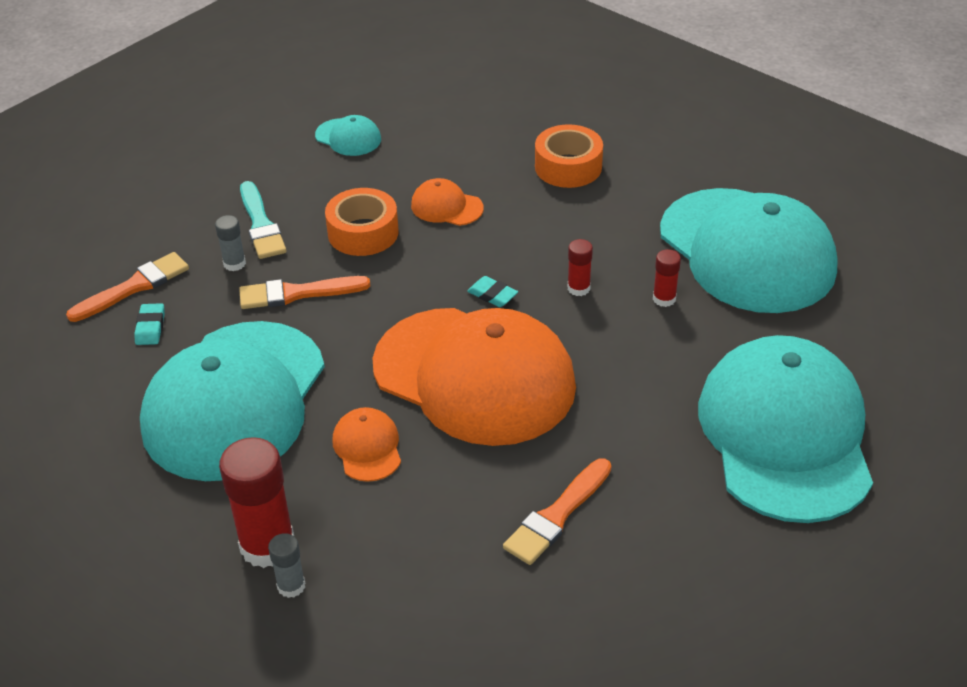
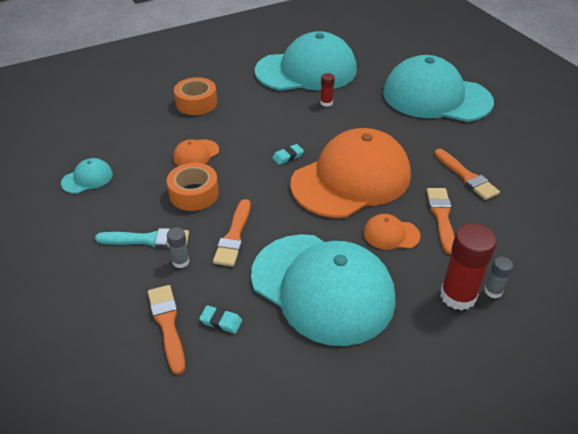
camera: 70 degrees left, 0 degrees up
red glue stick [568,239,593,296] -> none
none -> orange brush [426,188,455,254]

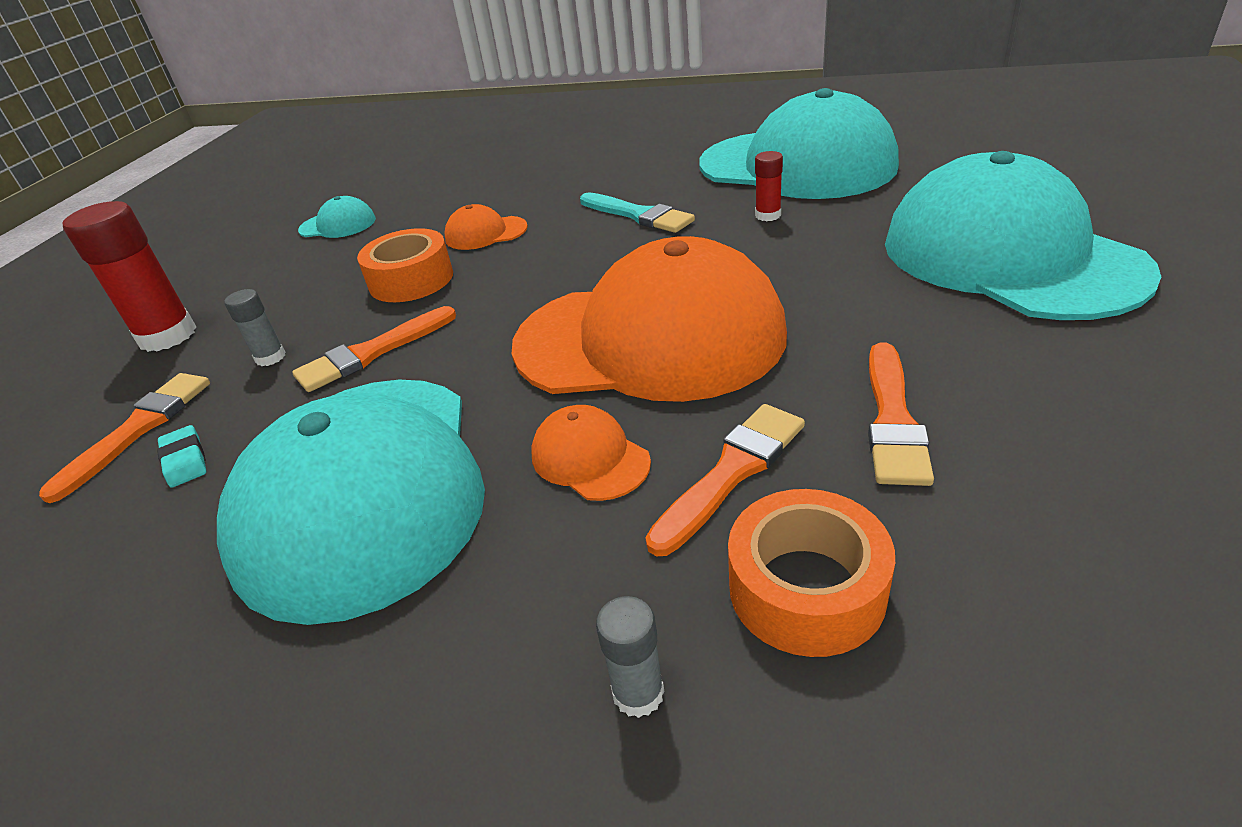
camera: 45 degrees right, 5 degrees down
turquoise brush [95,228,189,248] -> turquoise brush moved to [580,192,695,233]
orange tape [174,77,217,115] -> orange tape moved to [728,489,895,657]
turquoise eraser [272,144,304,165] -> none
red glue stick [440,223,497,311] -> red glue stick moved to [62,201,196,352]

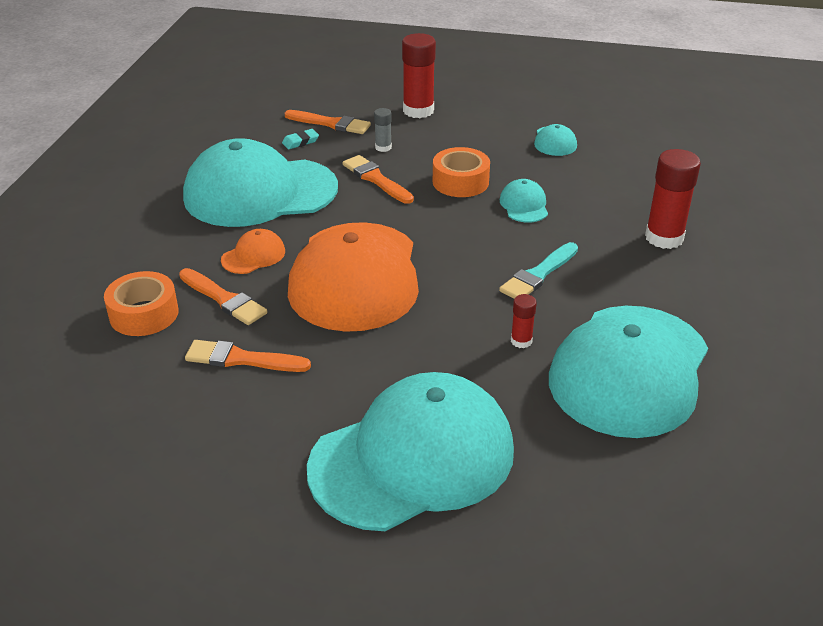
camera: 85 degrees right, 0 degrees up
orange cap [444,204,528,250] -> turquoise cap [500,179,548,223]
grey glue stick [596,596,664,718] -> none
none -> red glue stick [645,149,701,249]

